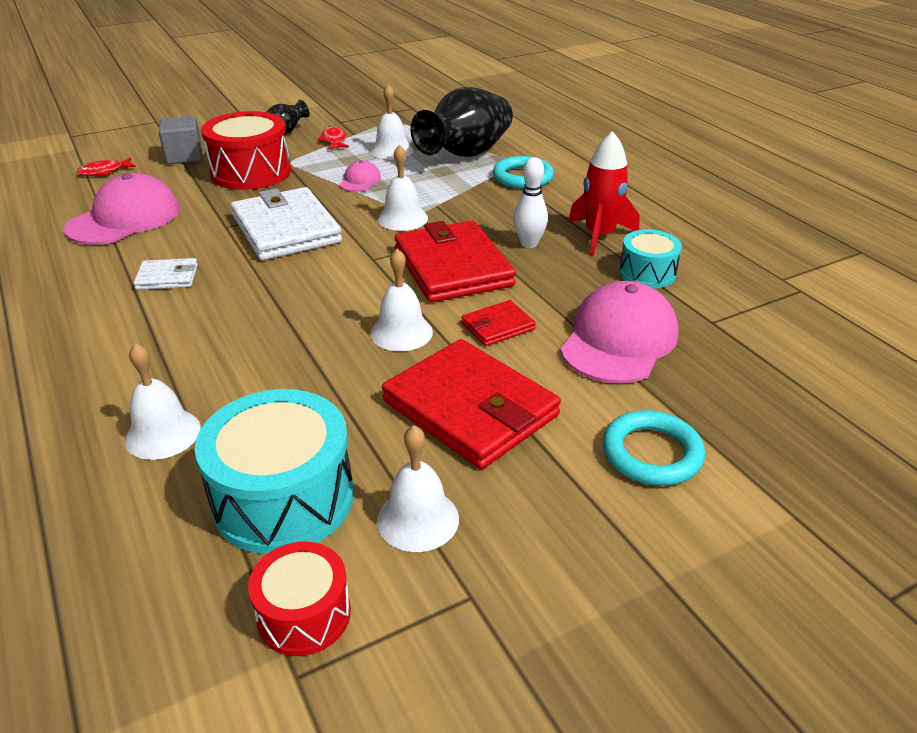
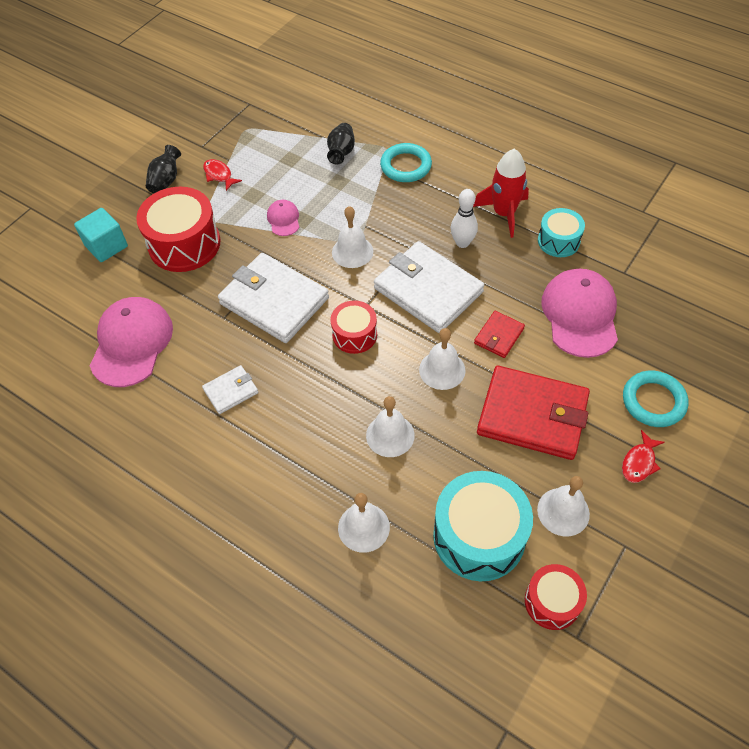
camera: 25 degrees left, 20 degrees up
red fish [77,157,136,176] -> red fish moved to [622,430,665,483]
grey cube [159,116,202,164] -> turquoise cube [74,208,128,262]
white bell [370,84,413,159] -> white bell moved to [366,396,415,457]
red wallet [395,221,516,302] -> white wallet [374,241,484,333]
black vase [410,87,513,157] -> black vase [327,123,355,164], size x0.47
none -> red drum [330,300,377,354]

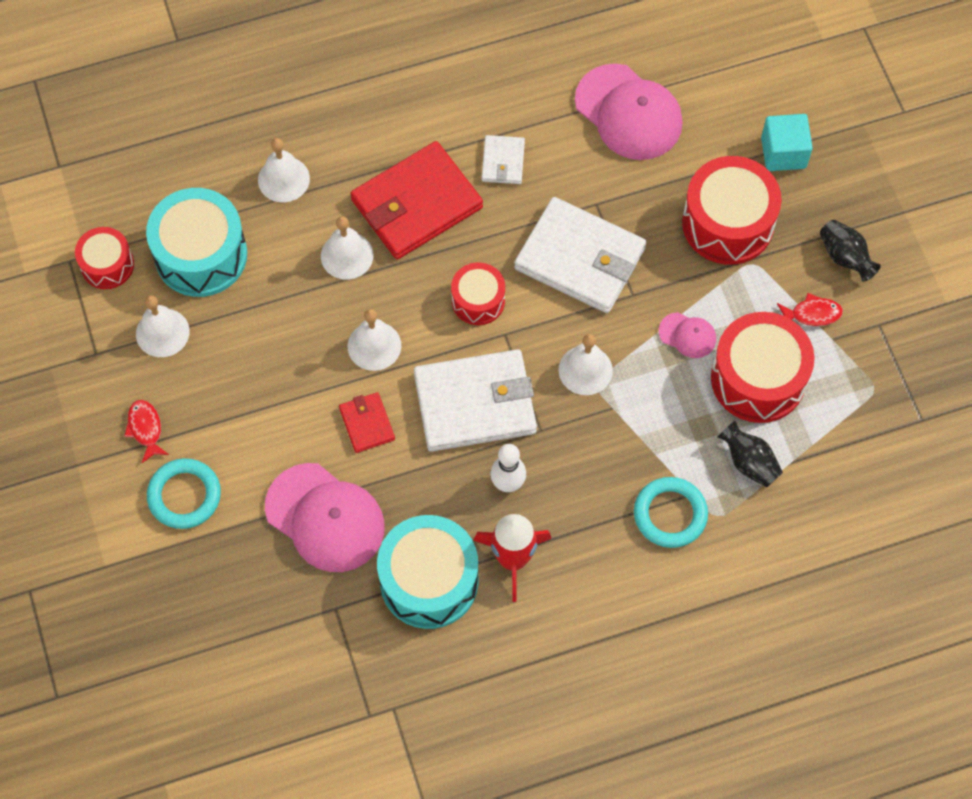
camera: 125 degrees right, 10 degrees up
white wallet [218,253,329,343] -> white wallet turned 45 degrees clockwise [514,197,646,313]
red wallet [477,366,590,460] -> red wallet moved to [351,141,483,259]
turquoise drum [538,208,585,257] -> turquoise drum [377,515,479,629], size x1.74
none -> red drum [711,312,815,423]

